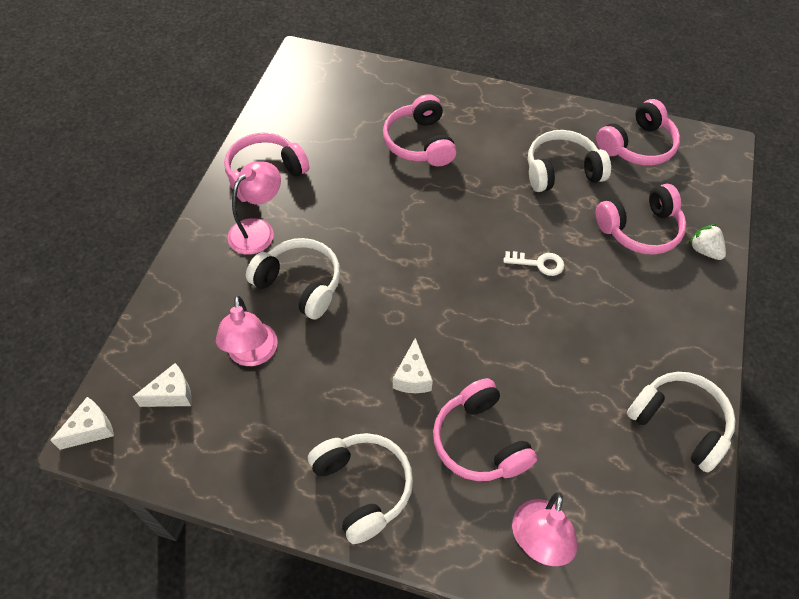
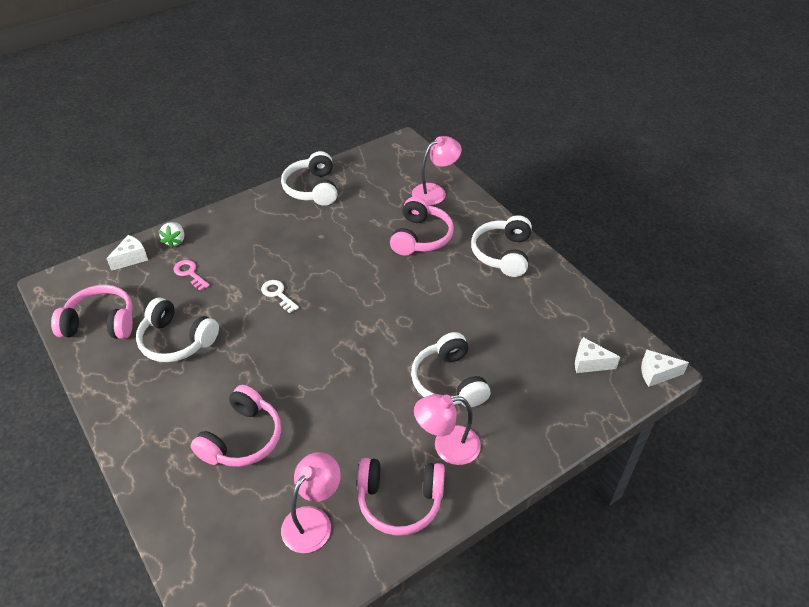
camera: 140 degrees left, 10 degrees down
pink lamp [216,296,278,366] -> pink lamp moved to [281,452,341,553]
white cheese [393,338,433,393] -> white cheese moved to [106,235,148,271]
pink headphones [596,184,687,255] -> pink key [174,260,210,291]

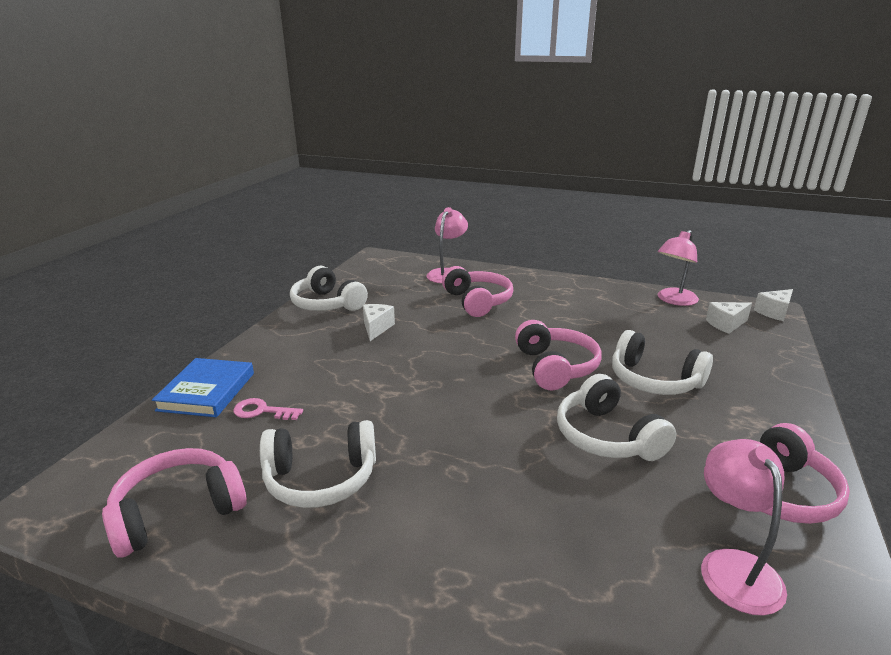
camera: 35 degrees left, 20 degrees down
white cheese [106,235,148,271] -> white cheese moved to [363,304,395,341]
white strawberry [158,222,184,248] -> blue book [152,358,254,417]
pink headphones [191,385,281,467] -> pink headphones moved to [515,320,602,390]
white key [261,280,299,313] -> none
pink lamp [414,394,481,465] -> pink lamp moved to [658,230,699,306]
white headphones [471,215,532,277] -> white headphones moved to [557,374,676,461]

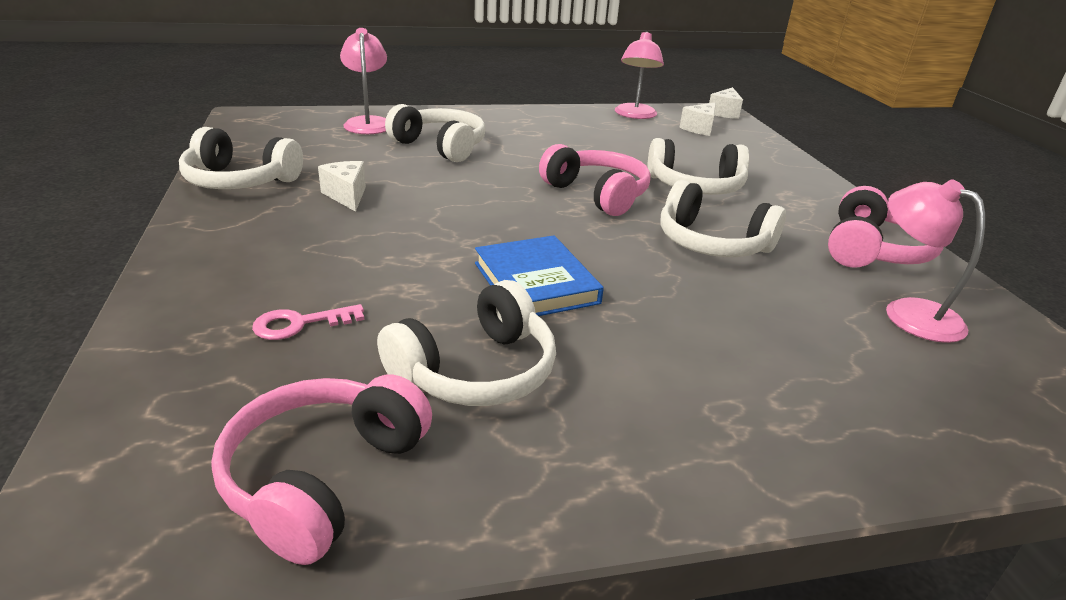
camera: 35 degrees left, 5 degrees up
blue book [152,358,254,417] -> blue book moved to [475,235,604,316]
pink headphones [442,266,513,317] -> white headphones [385,104,486,162]

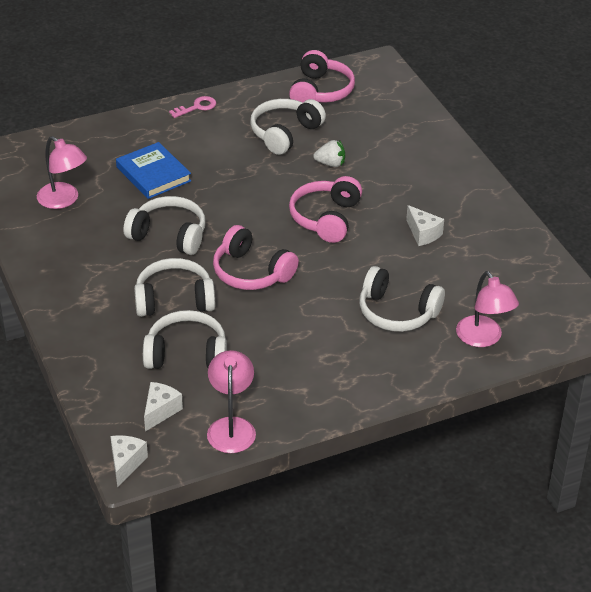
camera: 170 degrees right, 10 degrees up
white headphones [179,127,303,189] -> white headphones moved to [143,310,227,369]
pink key [252,304,364,340] -> pink key moved to [169,96,216,118]
blue book [475,235,604,316] -> blue book moved to [116,142,191,199]
pink headphones [828,186,944,268] -> pink headphones moved to [289,176,362,243]
none -> white strawberry [313,140,345,167]

